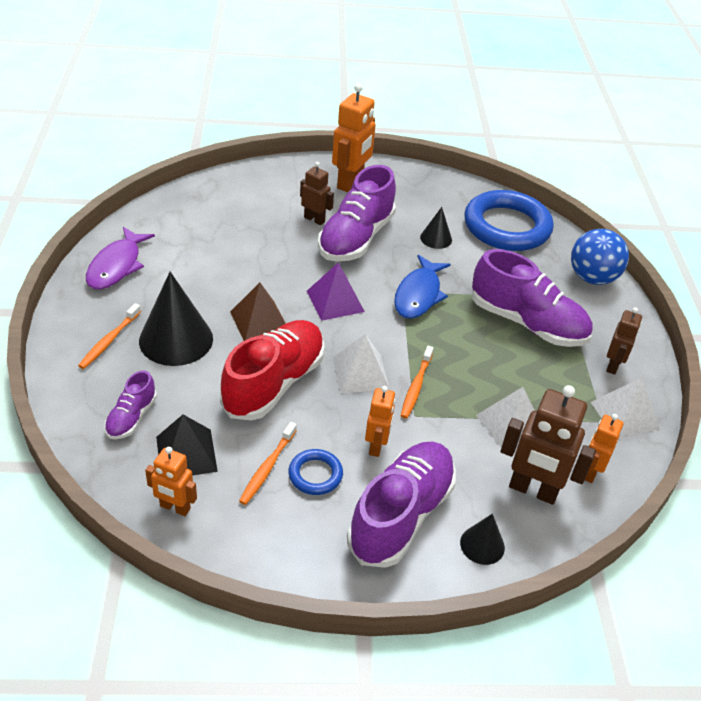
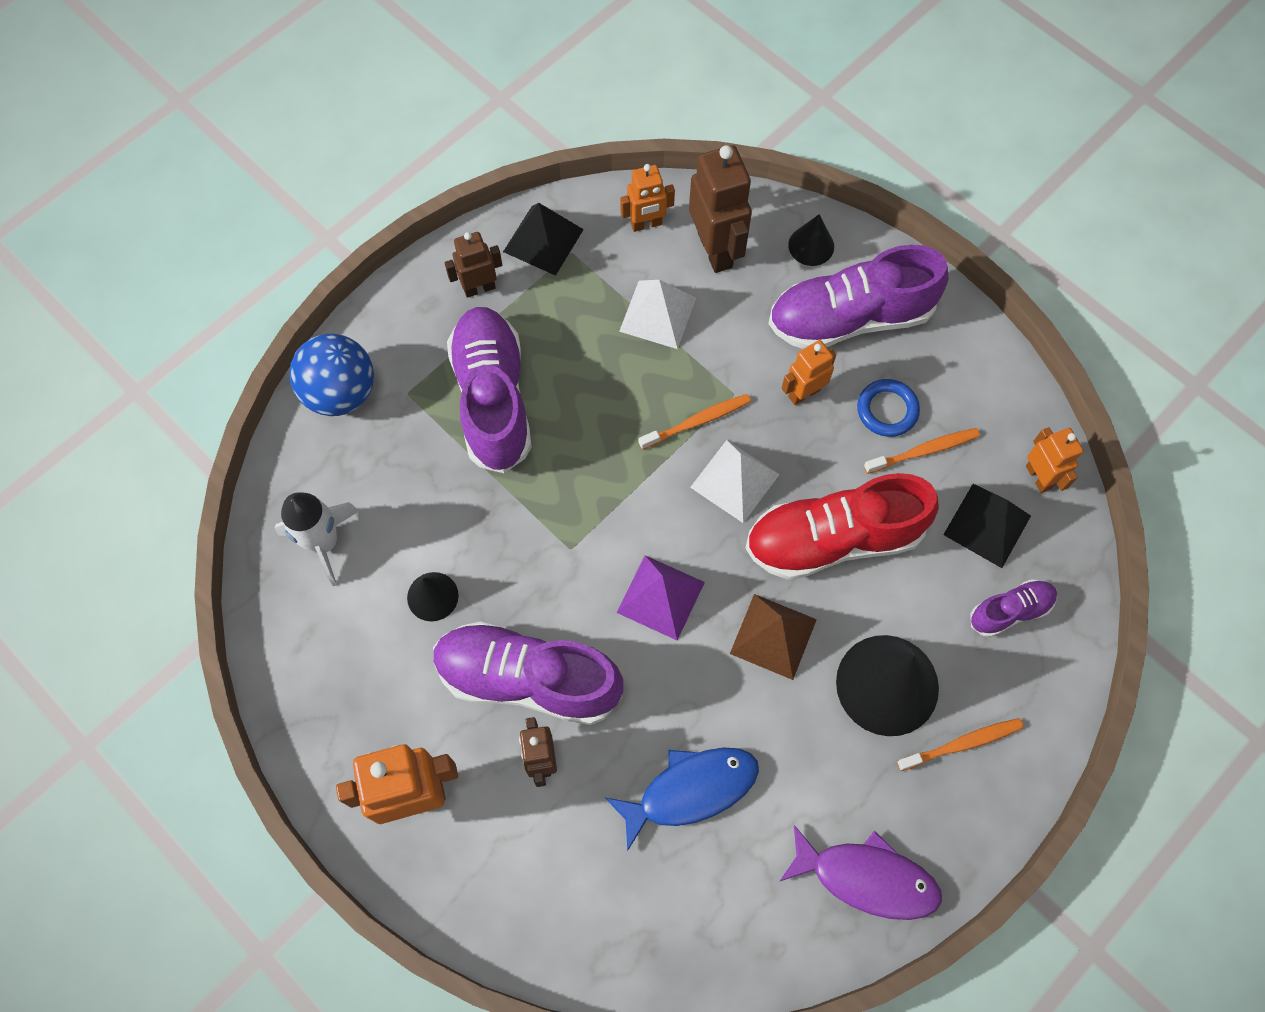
camera: 130 degrees left, 25 degrees up
purple fish [86,227,155,289] -> purple fish turned 45 degrees clockwise [779,825,942,920]
purple shoe [318,165,396,262] -> purple shoe turned 150 degrees counterclockwise [433,622,623,725]
blue fish [394,255,451,319] -> blue fish moved to [605,748,759,851]
blue ring [464,190,554,251] -> white rocket [275,492,359,586]
white pyramid [591,377,660,439] -> black pyramid [503,203,584,276]

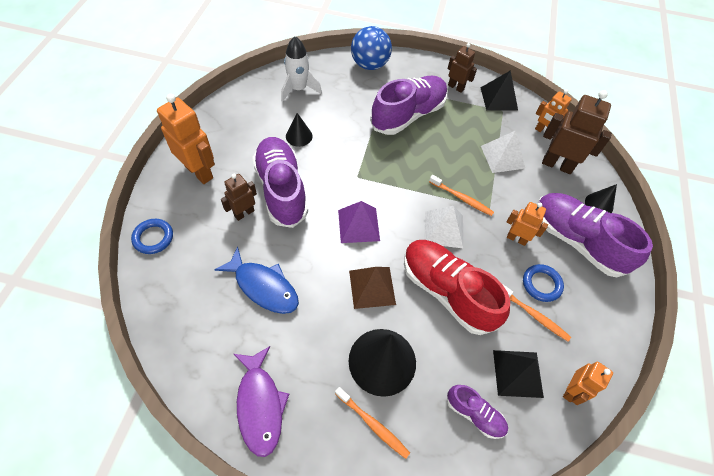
camera: 55 degrees right, 10 degrees down
brown robot [689,145,752,273] -> brown robot turned 105 degrees counterclockwise [542,90,612,174]
none -> blue ring [131,219,173,254]

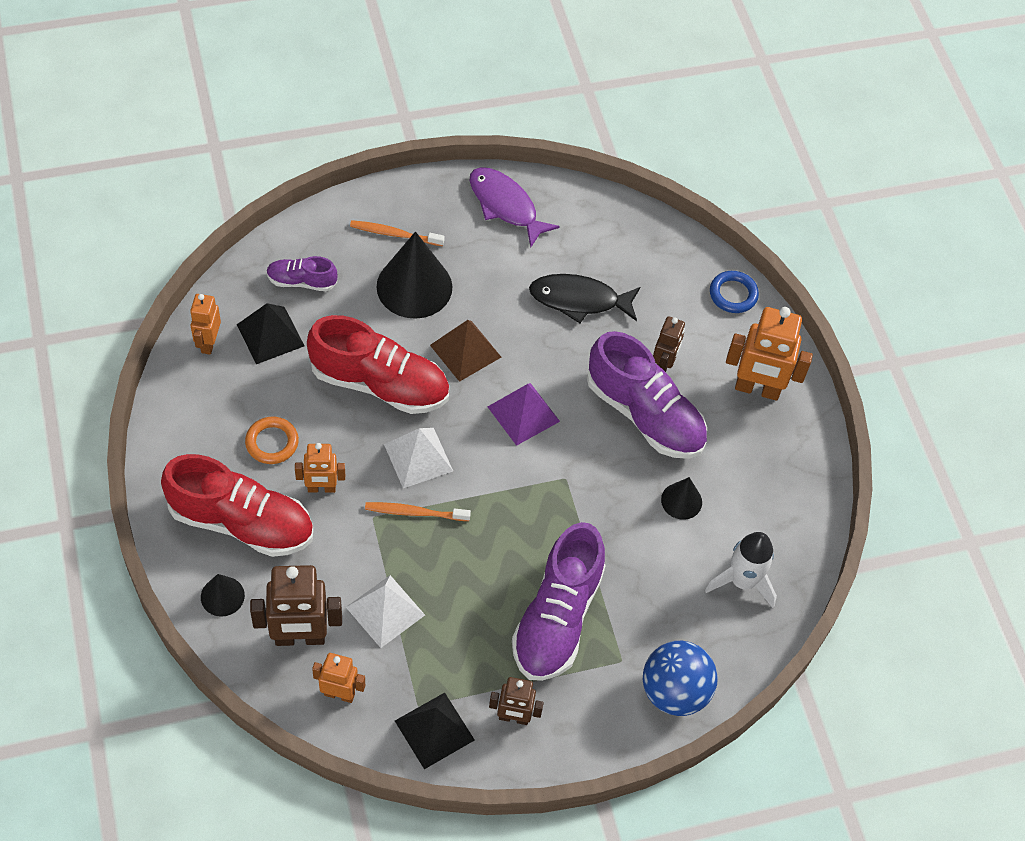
camera: 150 degrees right, 0 degrees up
blue fish [214,247,299,314] -> black fish [529,274,640,323]
orange toothbrush [503,285,571,341] -> none
blue ring [523,264,564,302] -> orange ring [245,417,299,464]
purple shoe [537,193,653,277] -> red shoe [161,454,313,557]

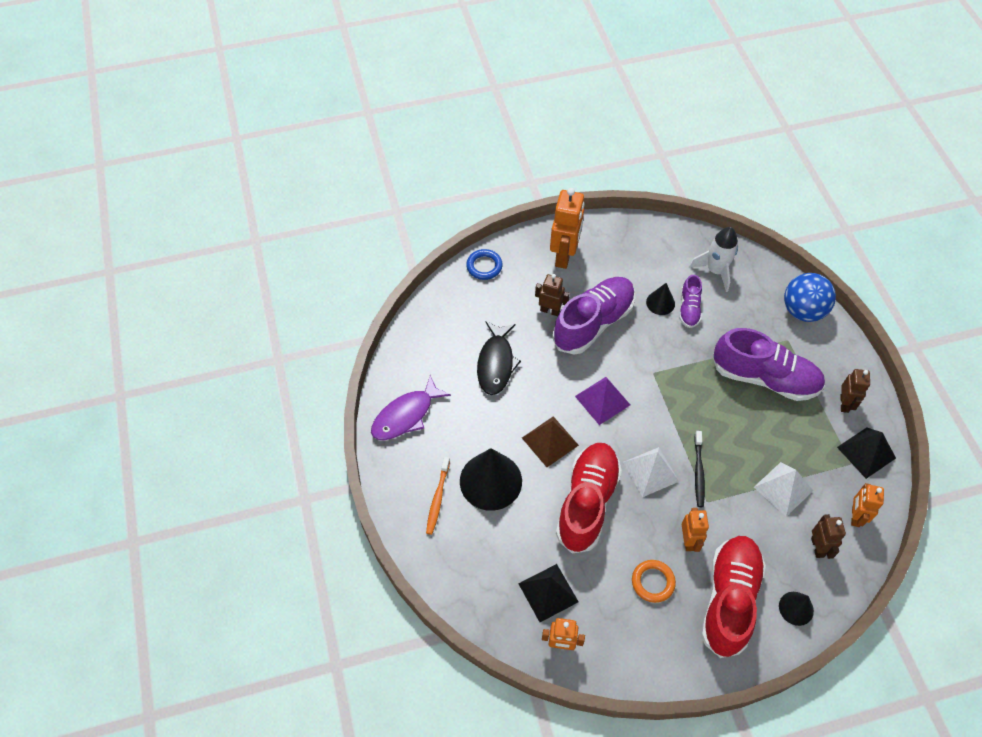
camera: 85 degrees left, 0 degrees up
brown robot [250,565,342,646] -> brown robot [811,514,846,559], size x0.59
purple shoe [266,256,337,291] -> purple shoe moved to [679,275,702,328]
orange toothbrush [365,502,471,521] -> black toothbrush [694,431,705,507]

